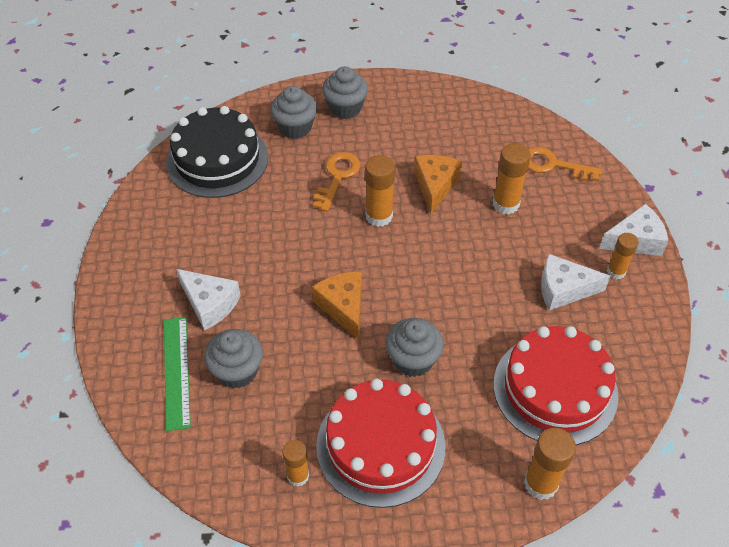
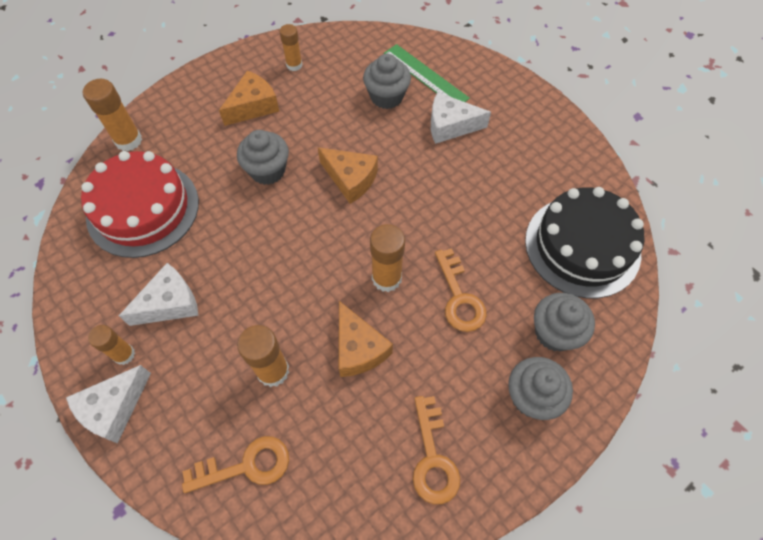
camera: 145 degrees right, 10 degrees up
red cake [316,379,445,508] -> orange cheese [219,71,279,126]
none -> orange key [413,396,460,504]

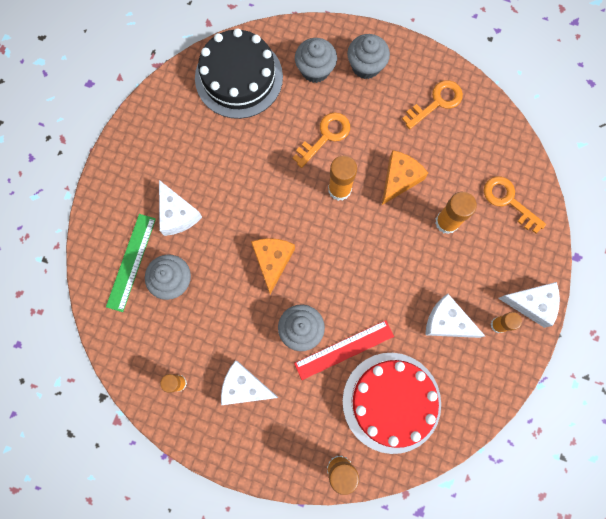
camera: 120 degrees left, 15 degrees up
orange cheese [219,71,279,126] -> white cheese [221,360,279,405]
none -> red ruler [294,320,394,380]

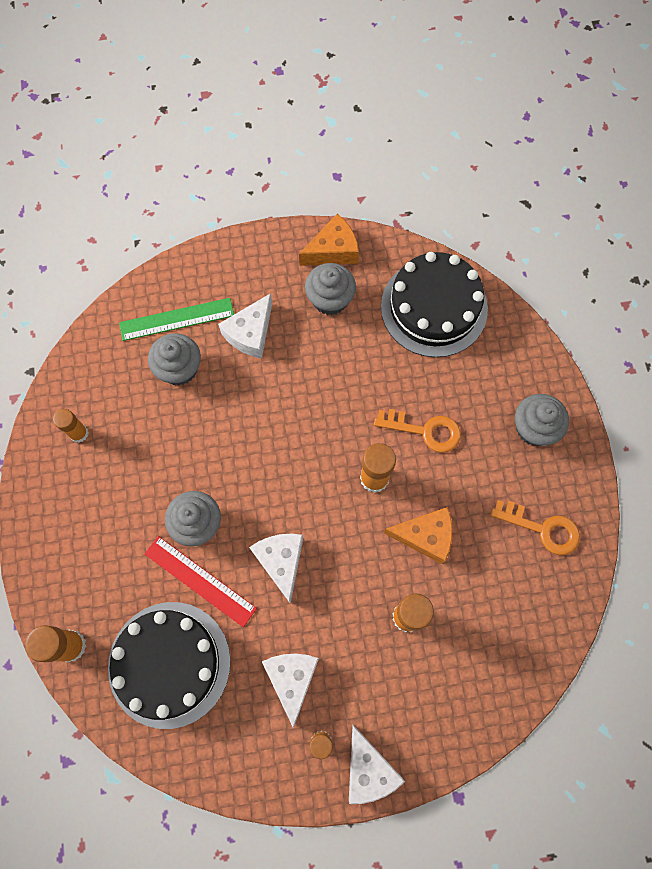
camera: 60 degrees right, 5 degrees down
white cheese [221,360,279,405] -> white cheese moved to [249,534,303,604]
orange cheese [251,238,295,294] -> orange cheese moved to [299,214,359,266]
grey cupcake [295,38,337,83] -> grey cupcake moved to [305,263,356,315]
red cake [342,353,441,454] -> black cake [108,602,231,729]
orange key [484,177,546,234] -> none

